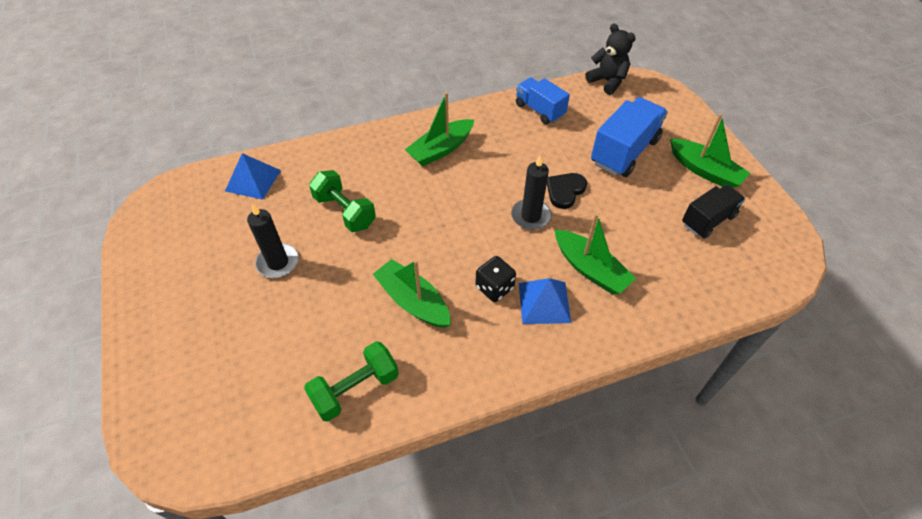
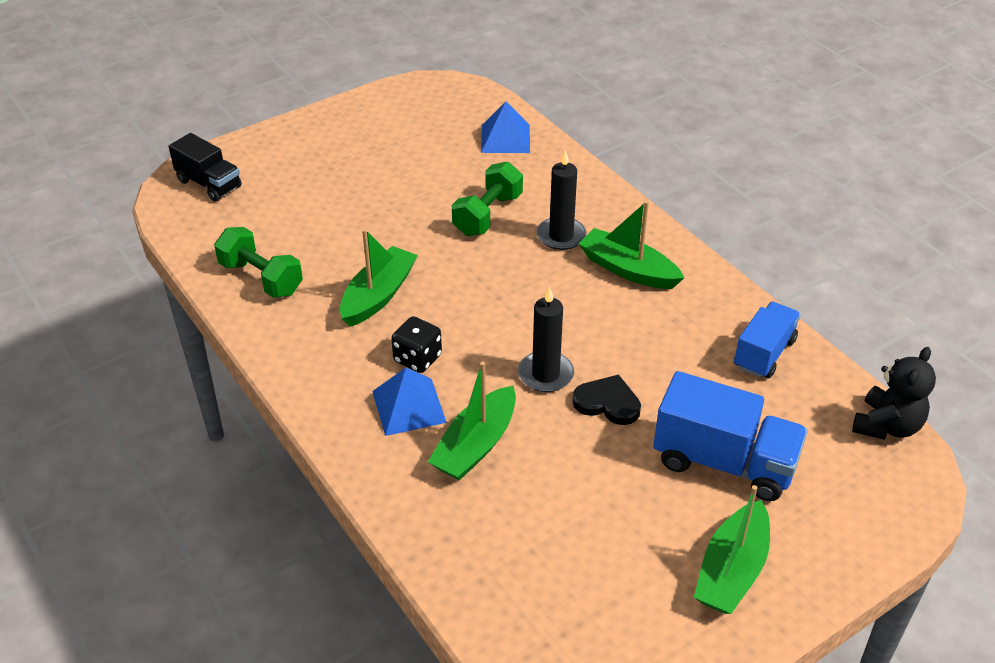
camera: 75 degrees right, 10 degrees down
black candle [247,204,299,278] -> black candle moved to [537,150,586,250]
black truck [682,185,745,239] -> black truck moved to [169,133,242,202]

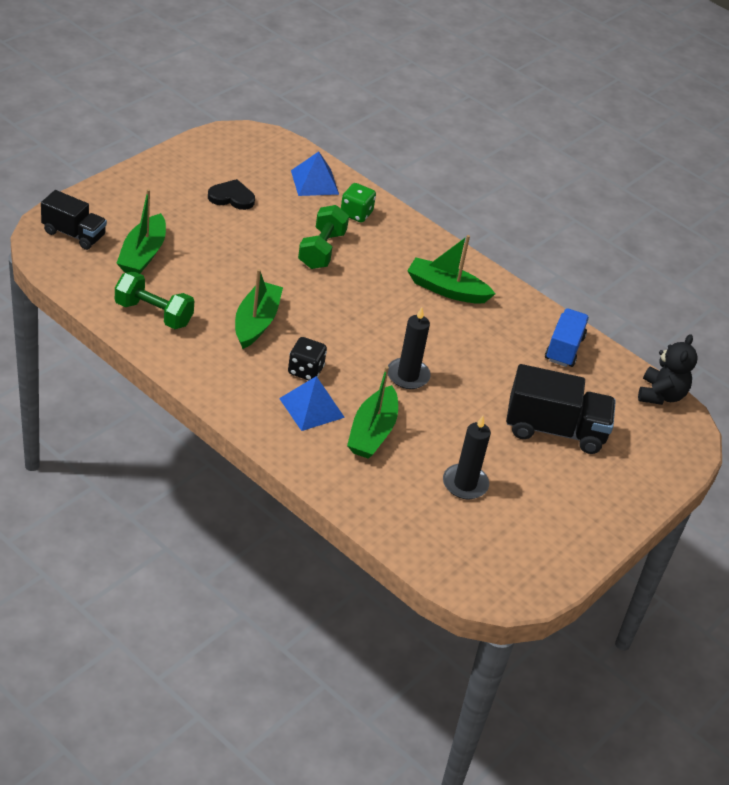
camera: 20 degrees left, 0 degrees up
black candle [537,150,586,250] -> black candle moved to [443,416,491,499]
black heart [572,374,641,425] -> black heart moved to [208,179,255,210]
blue truck [653,371,808,501] -> black truck [506,364,616,454]
green boat [694,485,770,614] -> green boat moved to [116,189,166,274]
none -> green dice [341,183,376,223]

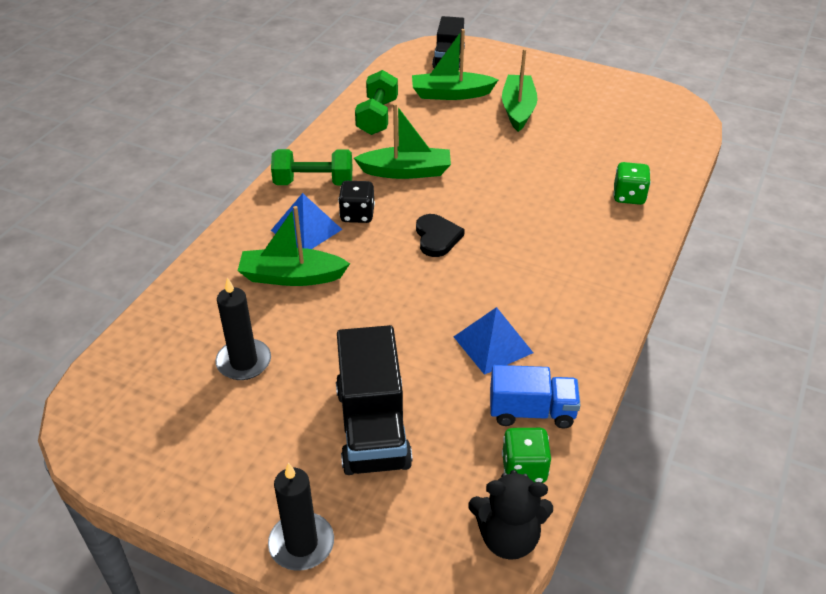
camera: 80 degrees right, 0 degrees up
black heart [208,179,255,210] -> black heart moved to [416,214,465,257]
blue pyramid [291,152,339,196] -> blue pyramid moved to [454,307,533,375]
green dumbbell [298,205,349,269] -> green dumbbell moved to [271,149,352,185]
black candle [388,307,430,389] -> black candle moved to [268,463,334,571]
green boat [407,235,495,304] -> green boat moved to [502,49,538,132]
none -> green dice [502,428,551,483]

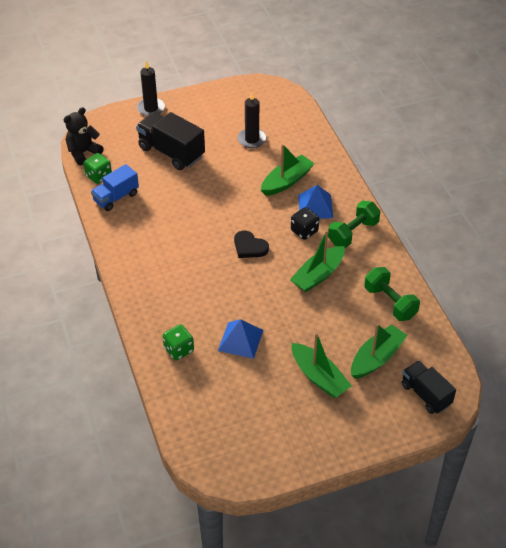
camera: 135 degrees right, 5 degrees up
blue pyramid [454,307,533,375] -> blue pyramid moved to [218,319,263,359]

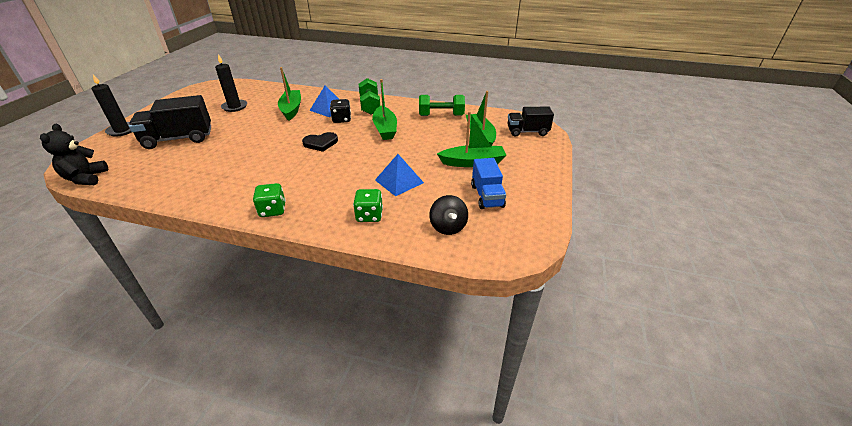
camera: 55 degrees left, 10 degrees down
green dice [83,153,112,184] -> green dice moved to [253,183,286,217]
blue truck [91,164,139,211] -> blue truck moved to [471,158,506,209]
none -> black spinning top [429,195,468,235]

